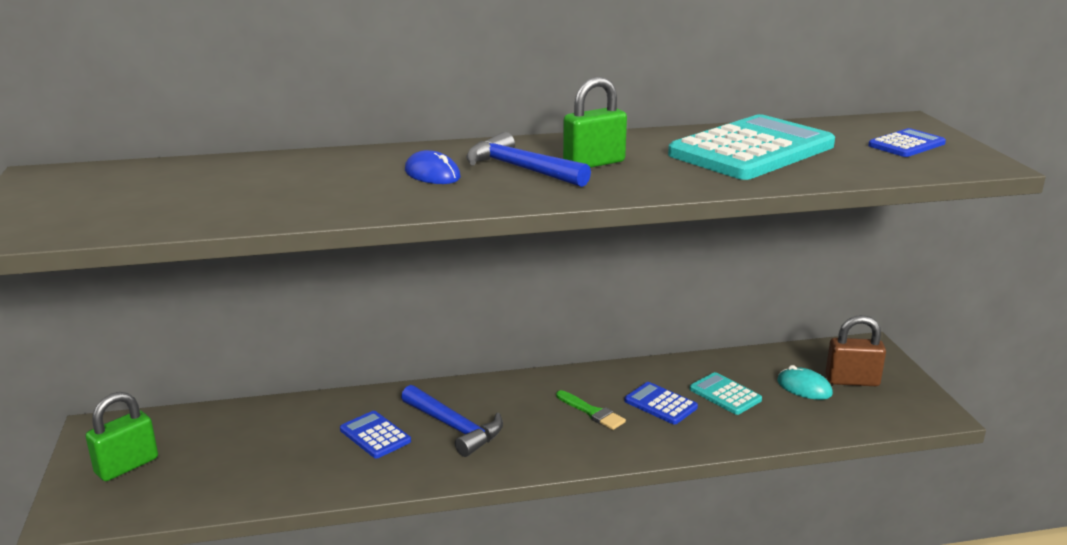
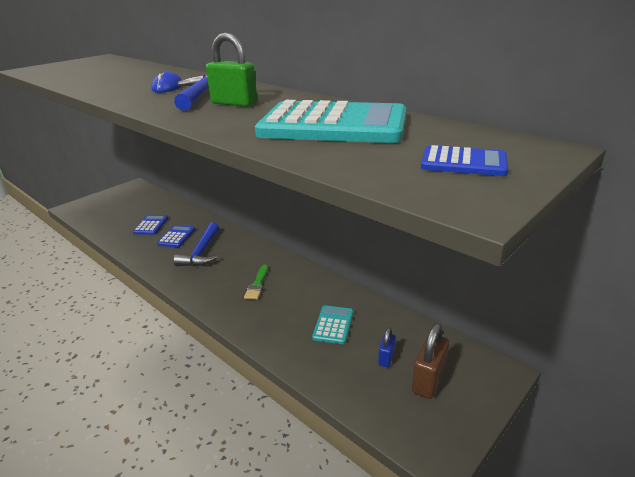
camera: 55 degrees right, 5 degrees up
green padlock [85,392,158,481] -> none
blue calculator [624,382,698,424] -> blue calculator moved to [133,215,168,235]
turquoise mouse [777,365,833,400] -> blue padlock [378,327,396,367]
brown padlock [825,315,886,386] -> brown padlock turned 60 degrees clockwise [412,323,449,399]

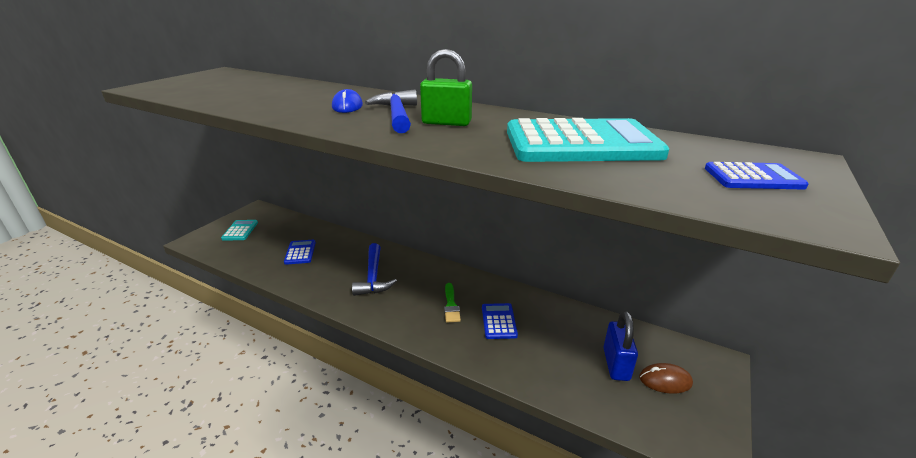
camera: 15 degrees left, 0 degrees up
blue calculator [157,225,195,247] -> blue calculator moved to [482,303,518,339]
turquoise calculator [312,305,353,344] -> turquoise calculator moved to [221,220,258,240]
blue padlock [378,327,396,367] -> blue padlock [603,311,638,381], size x1.76
brown padlock [412,323,449,399] -> brown mouse [639,363,693,394]

